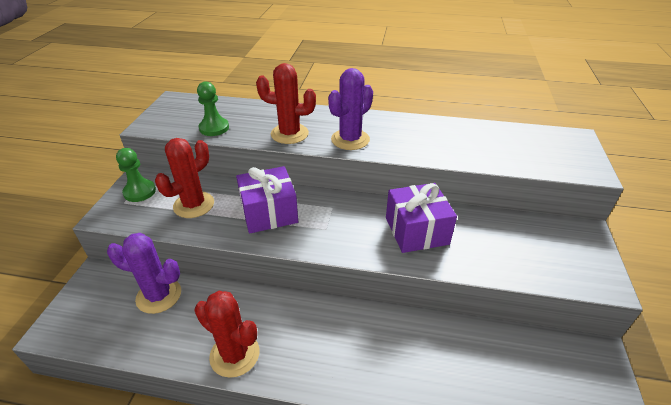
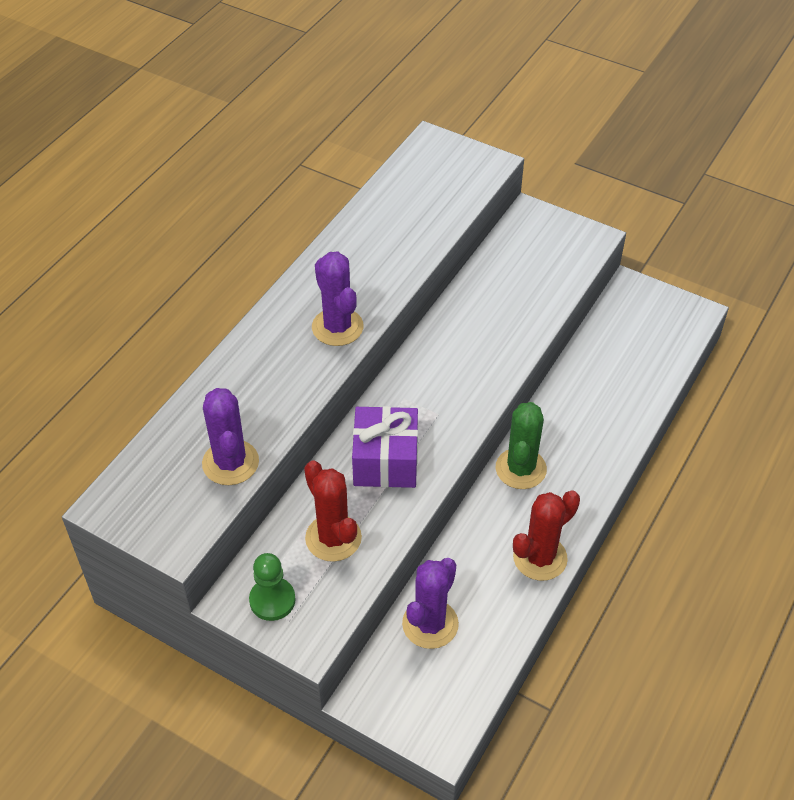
camera: 70 degrees left, 10 degrees up
green pawn [197,81,229,136] -> purple cactus [202,388,259,485]
red cactus [256,63,316,144] -> none
purple gift [386,183,457,253] -> none
none -> green cactus [495,402,547,489]

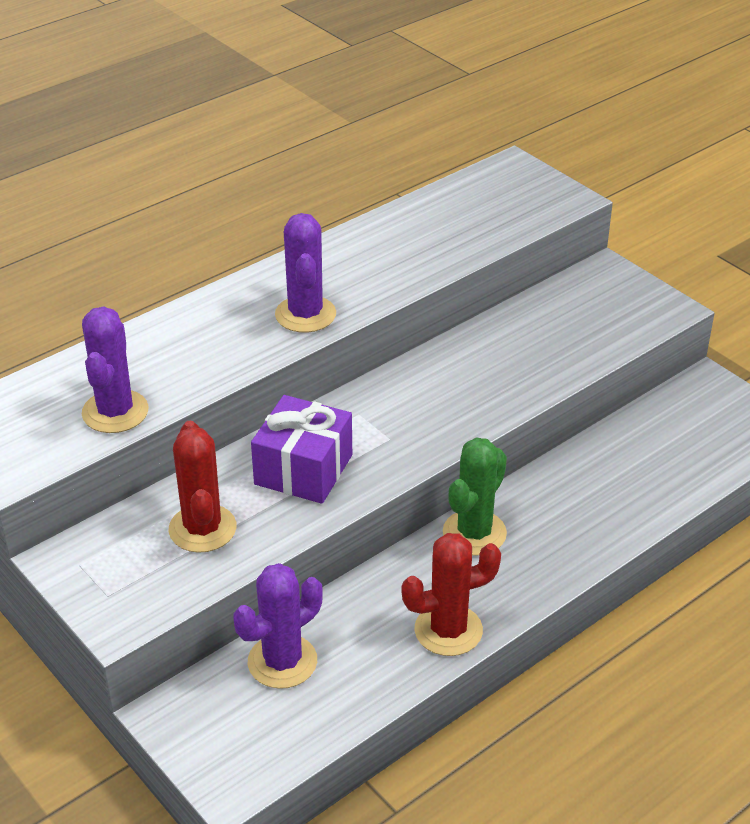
camera: 20 degrees right, 10 degrees down
green pawn [249,553,296,621] -> none

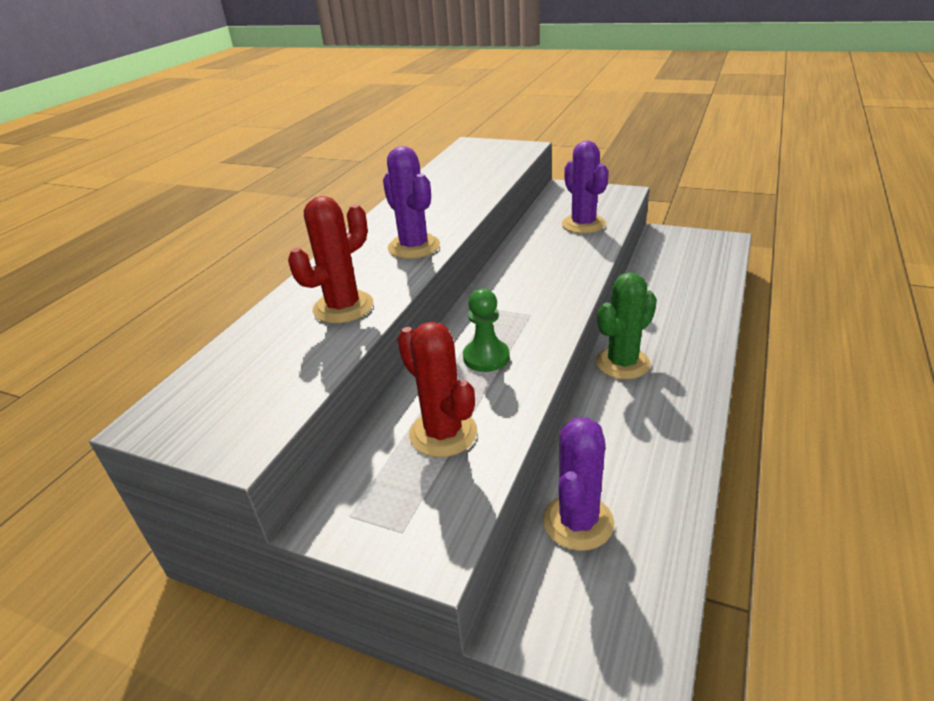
camera: 25 degrees left, 5 degrees down
purple cactus [82,306,149,433] -> purple cactus moved to [562,141,609,234]
purple gift [251,395,352,504] -> green pawn [463,288,510,372]
red cactus [402,533,501,656] -> red cactus moved to [288,196,373,323]
green cactus [443,437,507,556] -> green cactus turned 45 degrees clockwise [596,272,657,379]

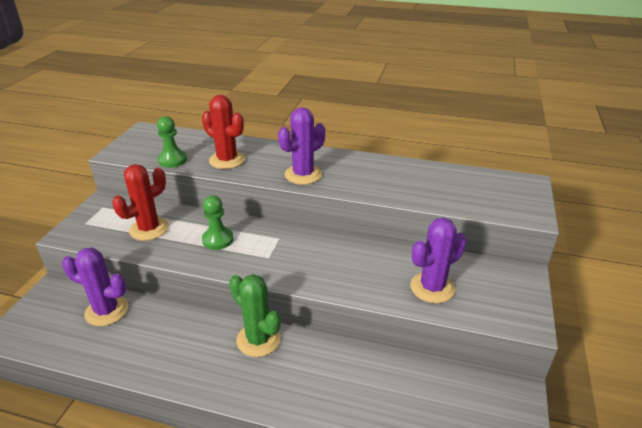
camera: 80 degrees right, 0 degrees up
none -> green pawn [157,116,187,168]

